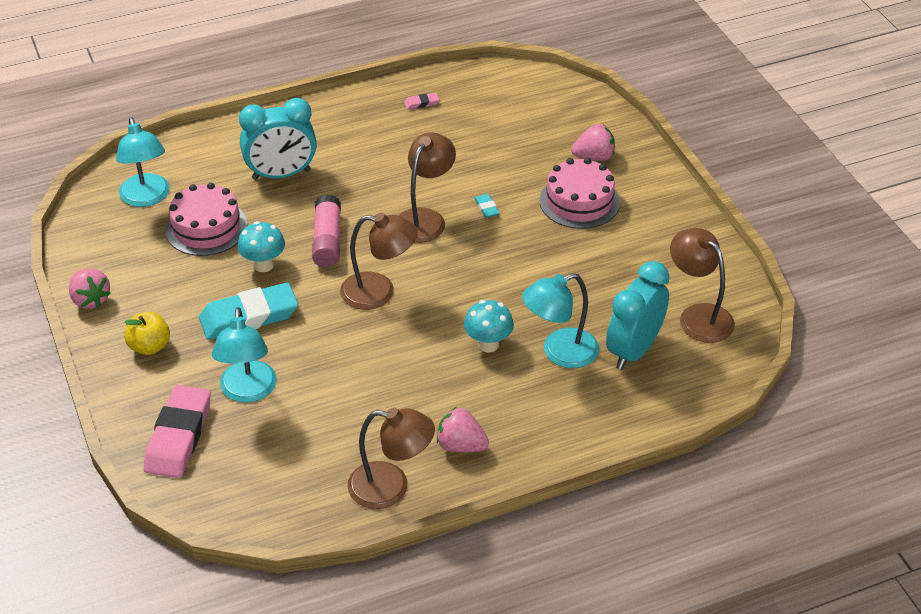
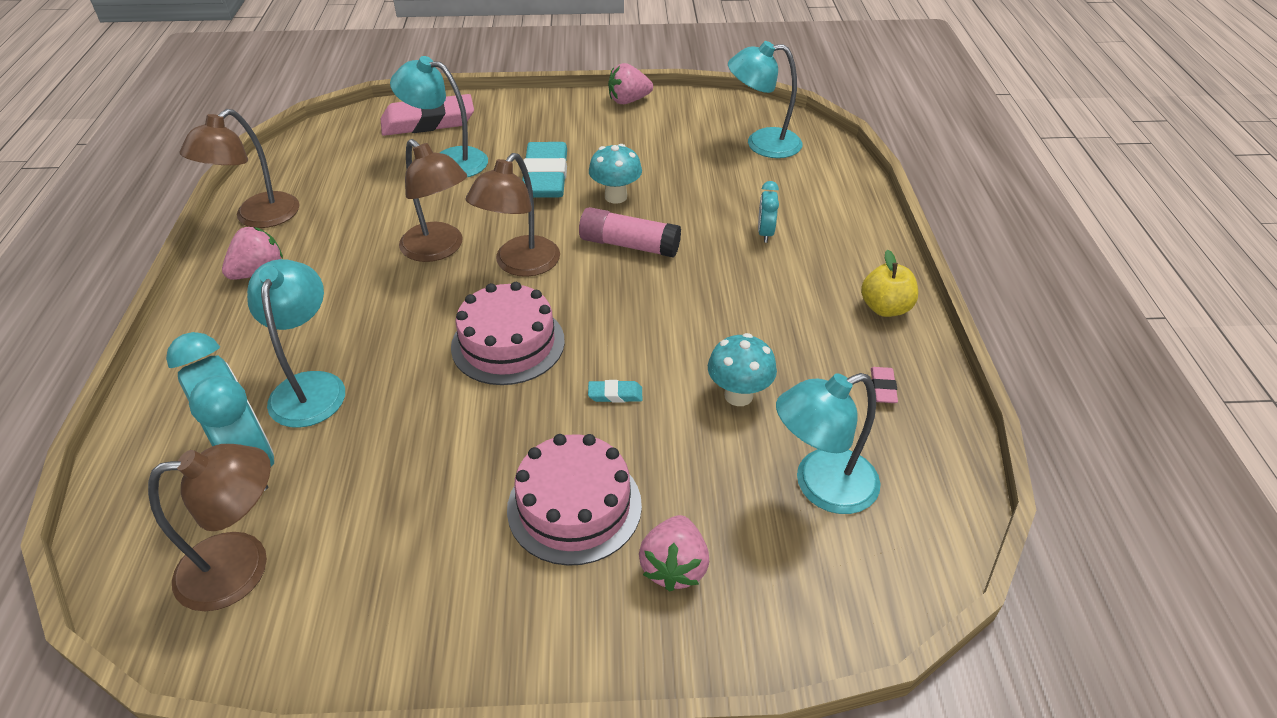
camera: 110 degrees right, 0 degrees up
yellow apple [124,312,170,355] -> yellow apple moved to [861,250,918,317]
pink eraser [144,385,211,478] -> pink eraser turned 45 degrees counterclockwise [381,94,474,136]
pink cake [165,183,247,256] -> pink cake moved to [451,282,565,385]
turquoise clock [239,98,317,180] -> turquoise clock [758,181,779,243], size x0.47
brown lamp [398,132,456,243] -> brown lamp moved to [399,139,467,262]
turquoise mushroom [464,300,514,352] -> turquoise mushroom moved to [708,333,777,406]
none -> turquoise lamp [776,373,880,514]

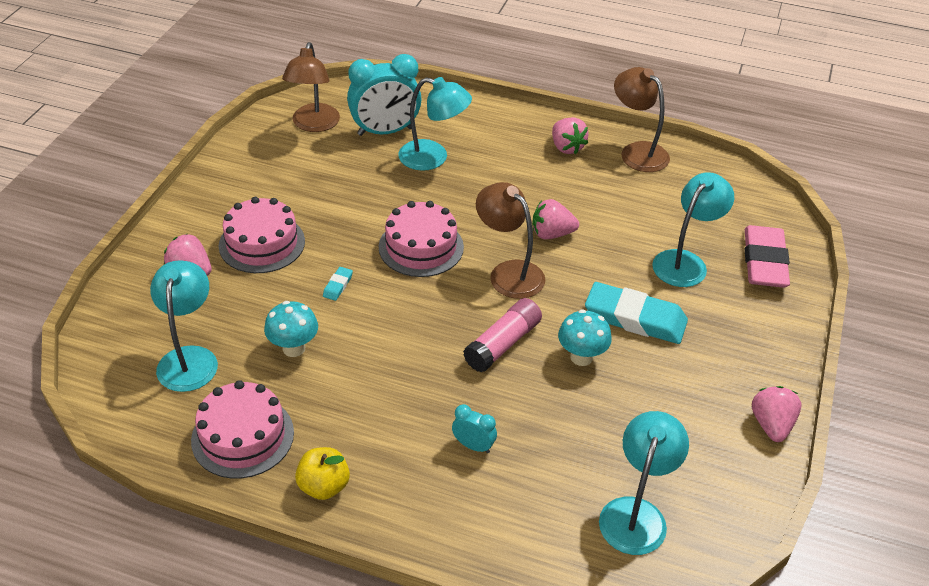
camera: 110 degrees right, 0 degrees up
brown lamp [399,139,467,262] -> pink strawberry [532,199,579,239]
pink eraser [871,367,898,403] -> pink cake [191,380,294,479]

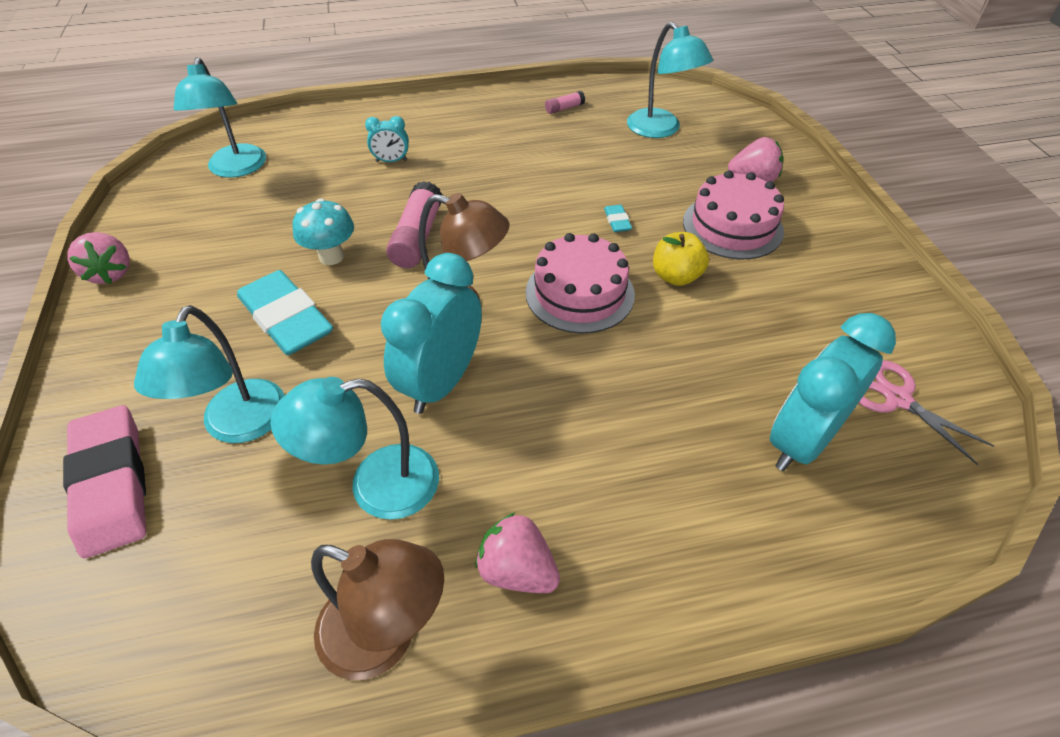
camera: 150 degrees right, 5 degrees up
pink cake [191,380,294,479] -> pink glue stick [545,91,585,114]
turquoise mushroom [264,301,318,357] -> none
brown lamp [282,42,340,132] -> pink scissors [859,360,994,465]
yellow apple [295,447,350,500] -> yellow apple moved to [653,232,709,286]
turquoise lamp [398,77,472,171] -> turquoise lamp moved to [270,377,439,520]
pink strawberry [532,199,579,239] -> turquoise clock [381,253,482,414]
turquoise eraser [585,282,688,344] -> turquoise eraser turned 60 degrees clockwise [237,270,333,355]

